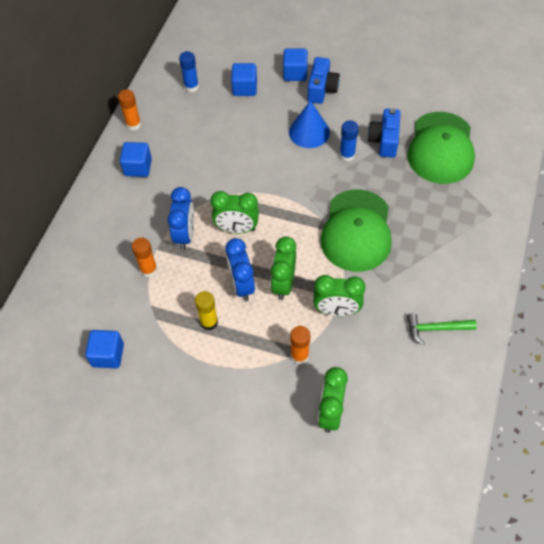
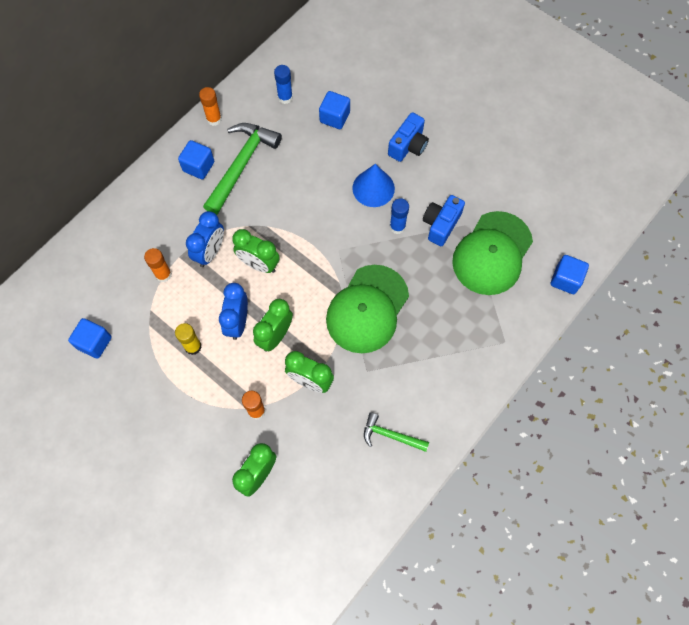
camera: 20 degrees right, 10 degrees up
blue cube [283,48,308,81] -> blue cube moved to [551,255,589,294]
none -> green hammer [203,123,282,215]

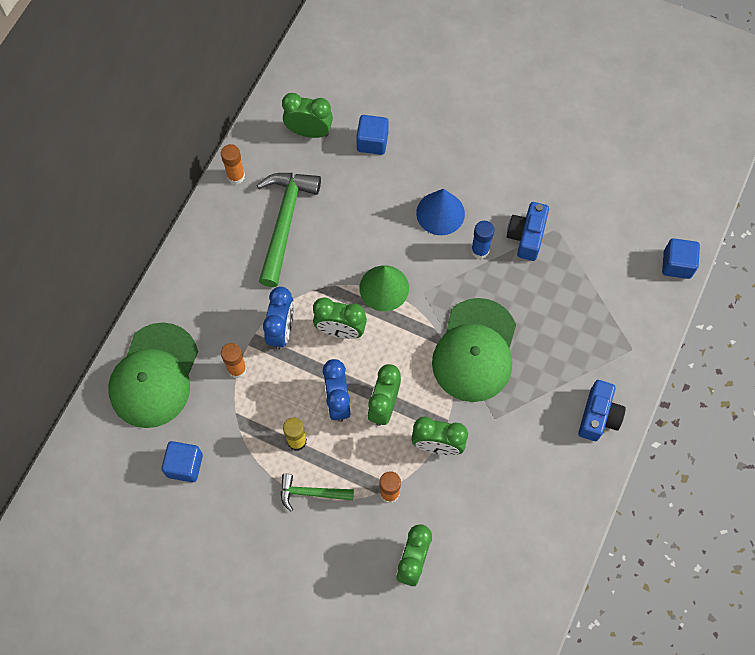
camera: 15 degrees left, 0 degrees up
blue cube [178,140,214,179] -> none
blue glue stick [274,65,293,104] -> green clock [282,93,333,138]
green hammer [364,412,429,452] -> green hammer moved to [281,474,354,511]
blue camera [388,112,429,162] -> blue camera moved to [578,380,626,441]
green cap [452,211,533,295] -> green cap moved to [108,323,198,428]
none -> green cone [359,265,409,311]

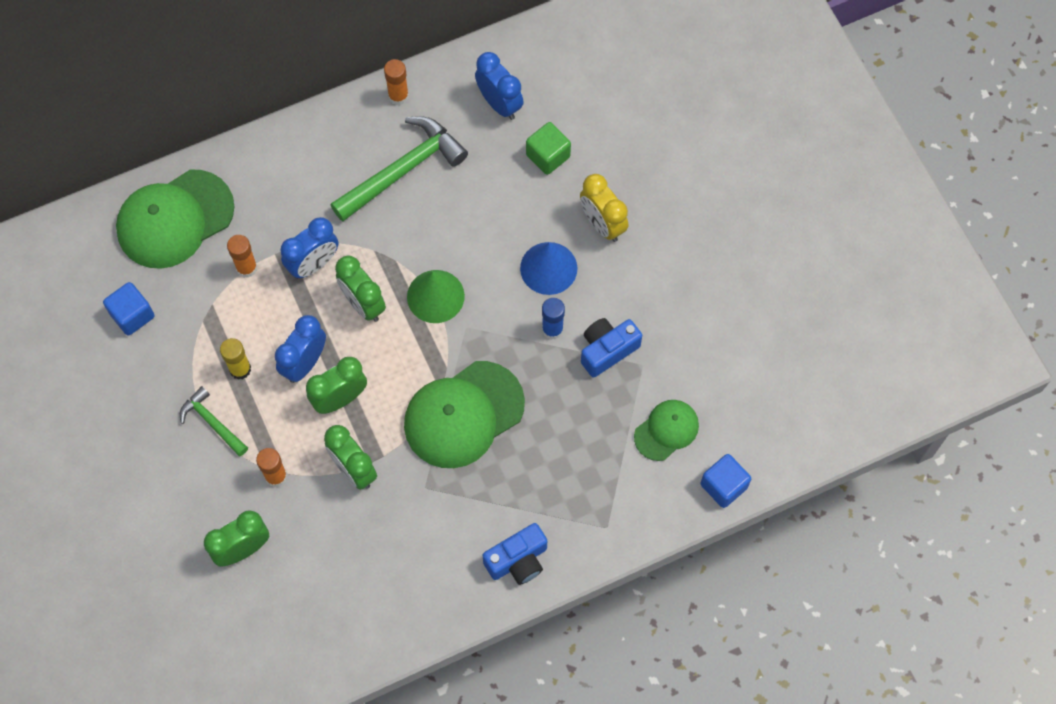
camera: 40 degrees right, 0 degrees up
green clock [282,93,333,138] -> blue clock [475,52,524,120]
blue cube [356,115,389,155] -> green cube [526,122,571,175]
none -> yellow clock [580,174,628,242]
none -> green cap [634,400,699,461]

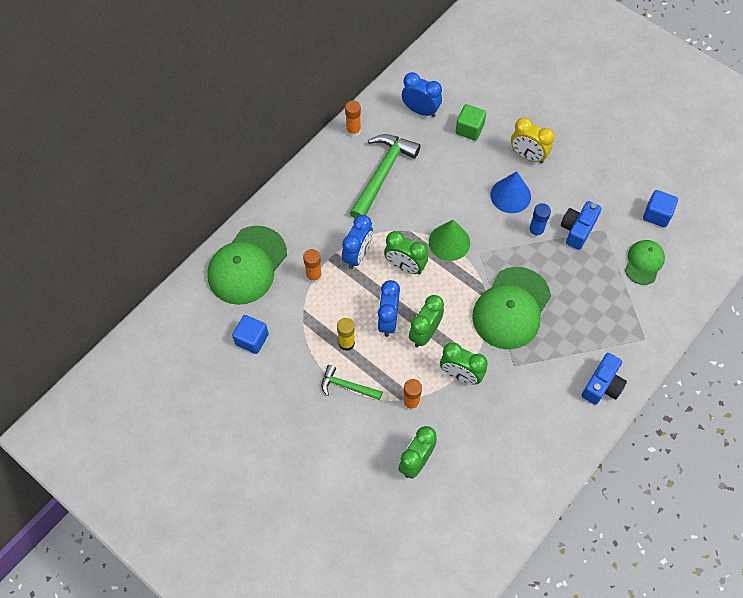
camera: 25 degrees left, 5 degrees down
blue cube [701,454,751,508] -> blue cube moved to [643,190,678,227]

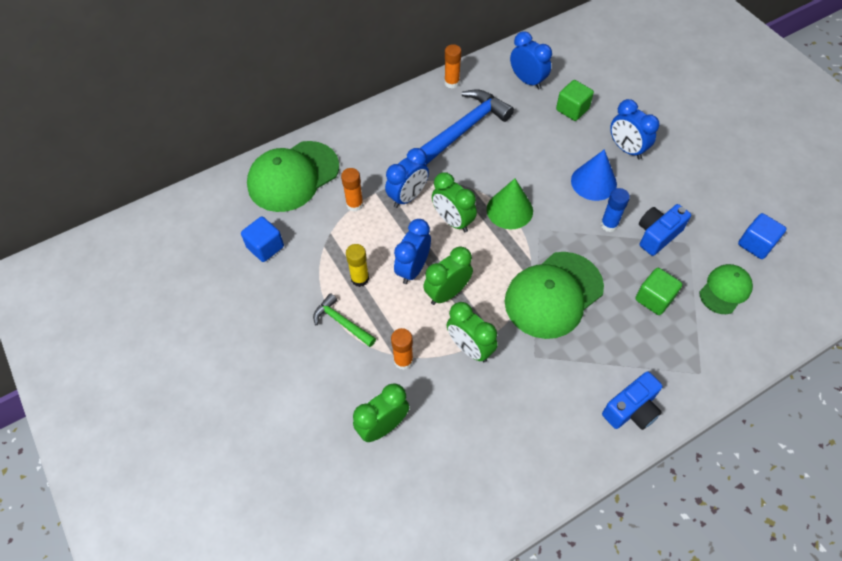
camera: 20 degrees right, 5 degrees down
green hammer [350,134,421,219] -> blue hammer [420,90,514,165]
yellow clock [511,118,555,163] -> blue clock [610,99,660,160]
none -> green cube [635,268,682,315]

